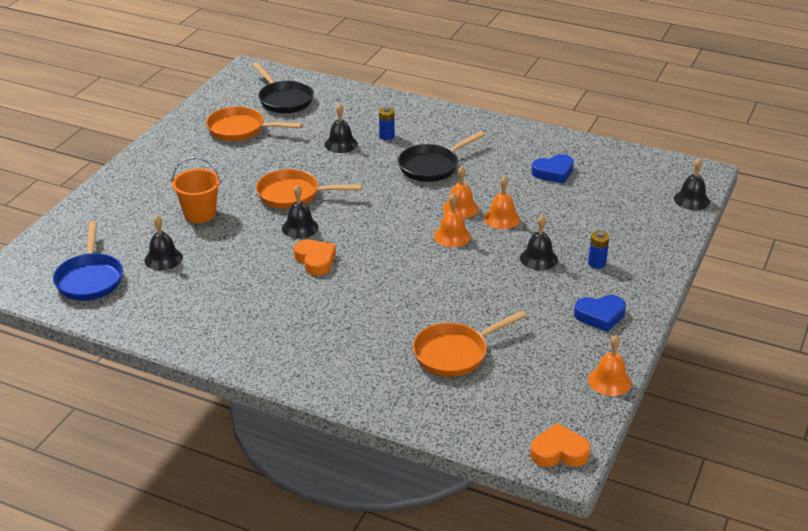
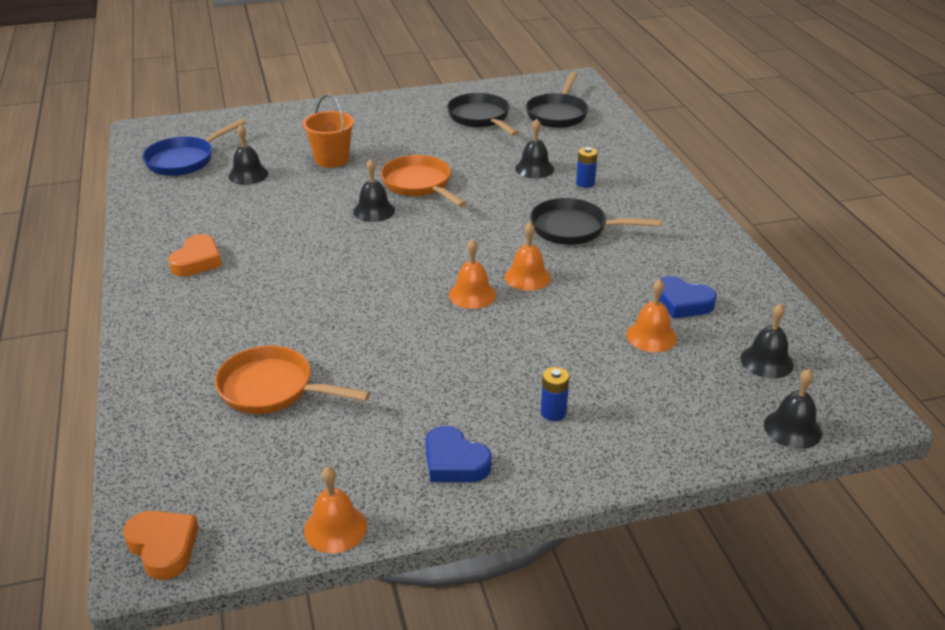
camera: 50 degrees right, 0 degrees up
orange pan [206,106,303,141] -> black pan [447,93,519,136]
orange heart [294,239,336,275] -> orange heart moved to [168,234,222,277]
orange bell [484,176,520,229] -> orange bell moved to [626,279,677,352]
black bell [520,215,558,270] -> black bell moved to [740,303,794,379]

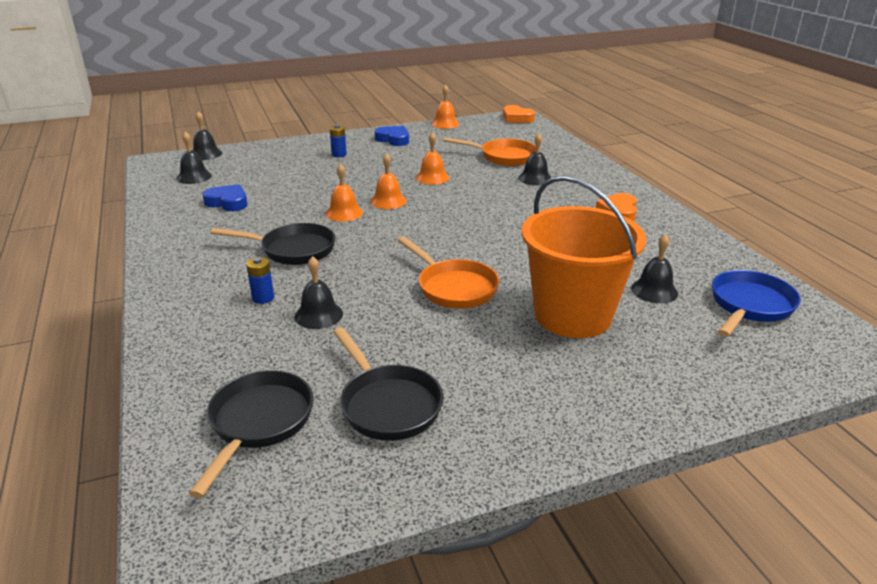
camera: 175 degrees right, 5 degrees down
orange bucket [303,94,354,168] -> orange bucket [521,175,646,338], size x1.81
black bell [353,159,395,222] -> black bell moved to [518,133,552,186]
orange bell [626,279,677,352] -> orange bell moved to [416,132,449,185]

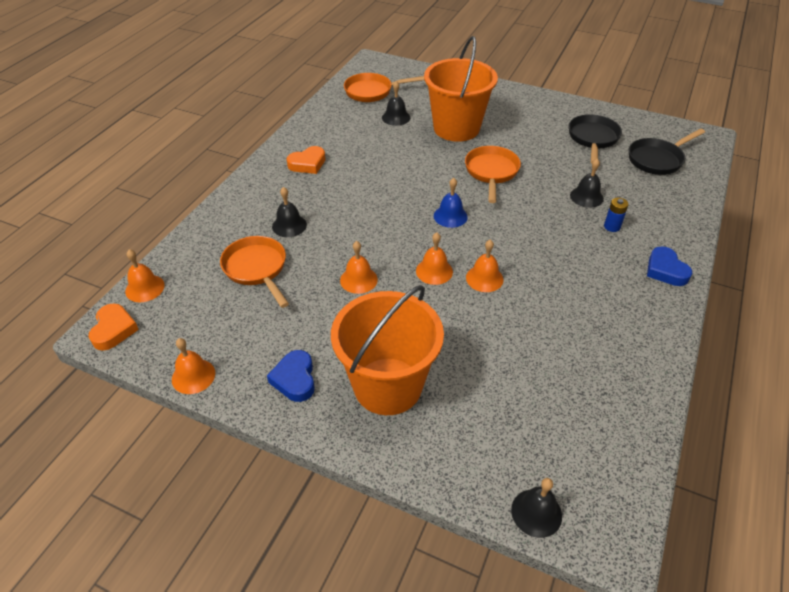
camera: 135 degrees left, 15 degrees up
black bell [177,132,212,184] -> none
blue heart [202,184,247,211] -> blue heart moved to [647,246,692,286]
black pan [211,223,336,265] -> none
blue battery [330,125,347,157] -> orange bucket [331,285,444,415]
blue pan [712,270,801,337] -> orange pan [344,73,424,102]
none -> orange bell [125,249,165,302]
none -> blue bell [434,178,468,228]

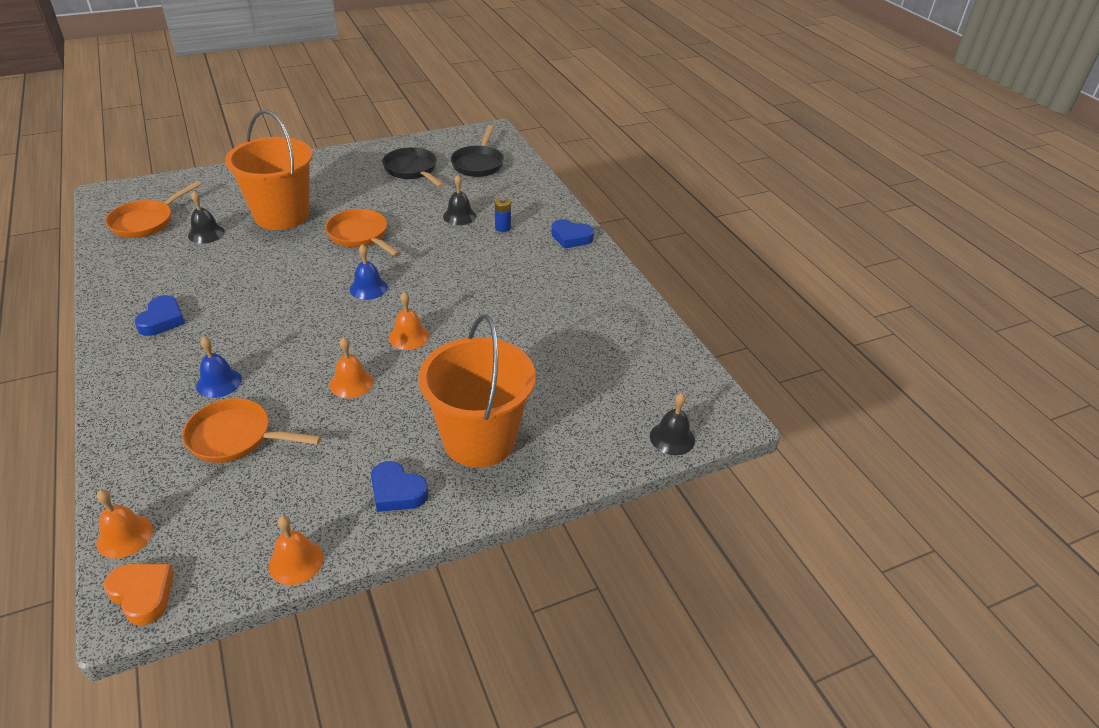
camera: 50 degrees left, 5 degrees down
black bell [272,187,307,237] -> blue bell [196,337,242,398]
orange heart [287,146,325,174] -> blue heart [134,295,185,336]
orange bell [466,240,503,292] -> none

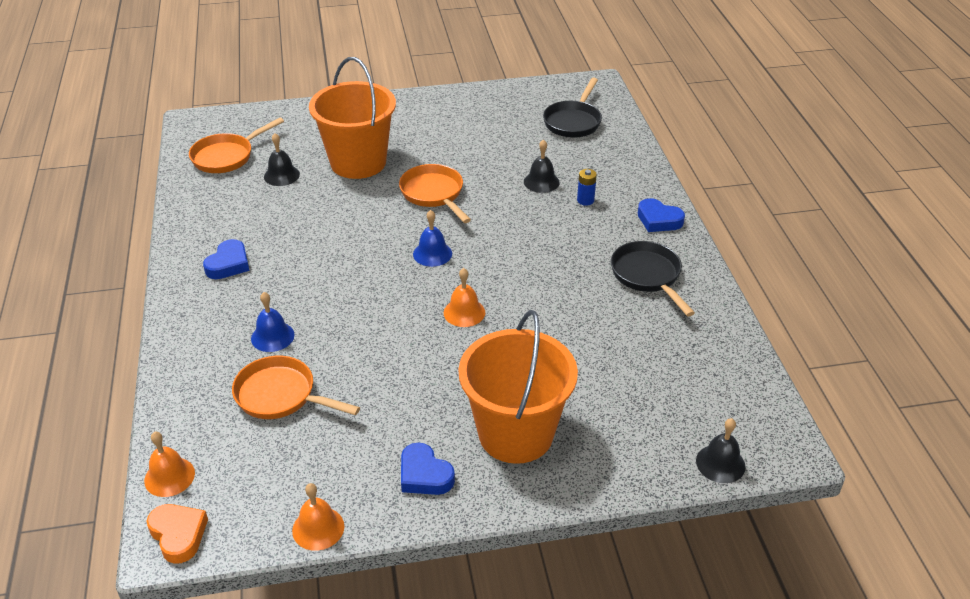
camera: 15 degrees right, 0 degrees up
orange bell [330,337,373,398] -> none
black pan [382,147,445,187] -> black pan moved to [611,241,695,316]

